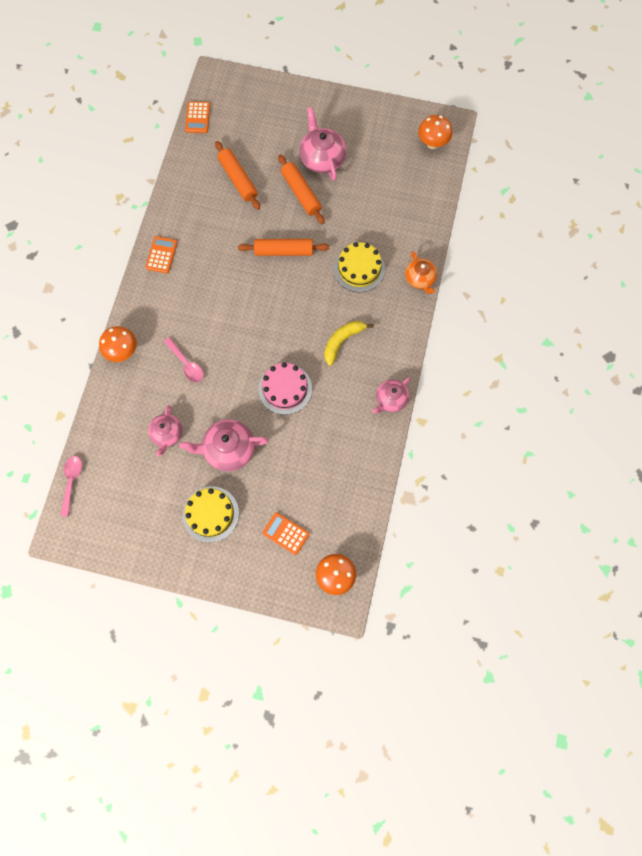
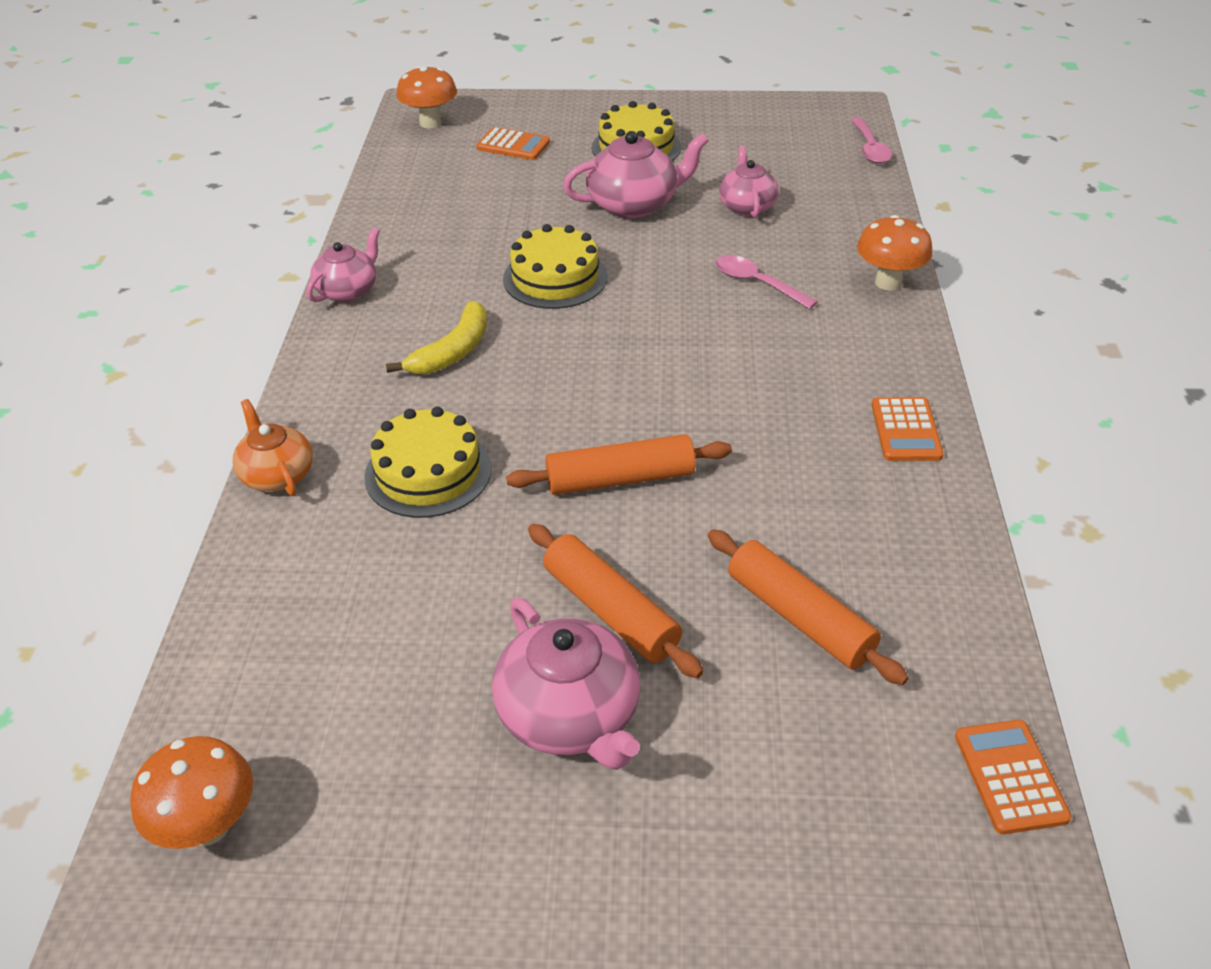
camera: 170 degrees right, 30 degrees down
pink cake [258,362,312,415] -> yellow cake [503,224,608,309]

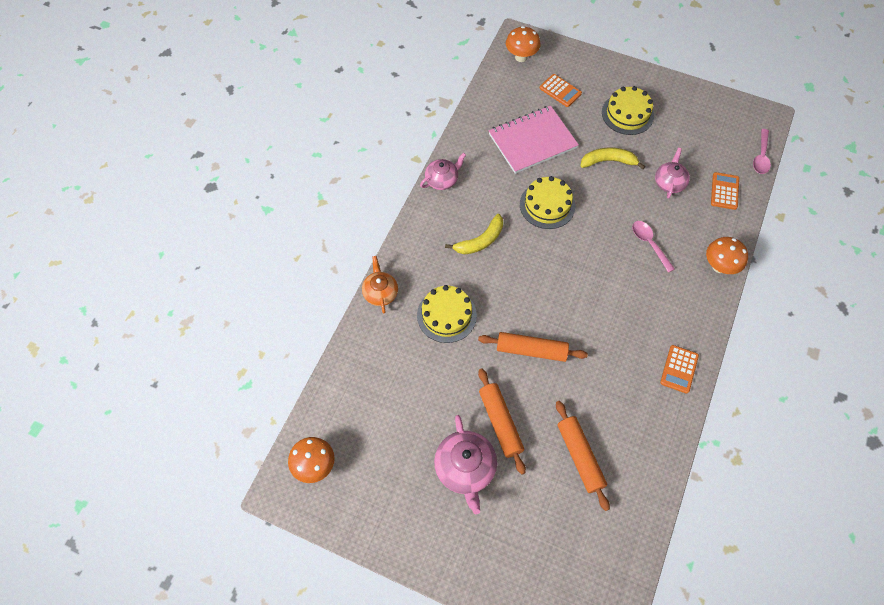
camera: 20 degrees right, 20 degrees up
pink teapot [563,131,709,218] -> yellow banana [581,148,645,169]
orange calculator [955,720,1072,834] -> orange calculator moved to [711,172,739,210]
none -> pink notebook [489,106,579,174]

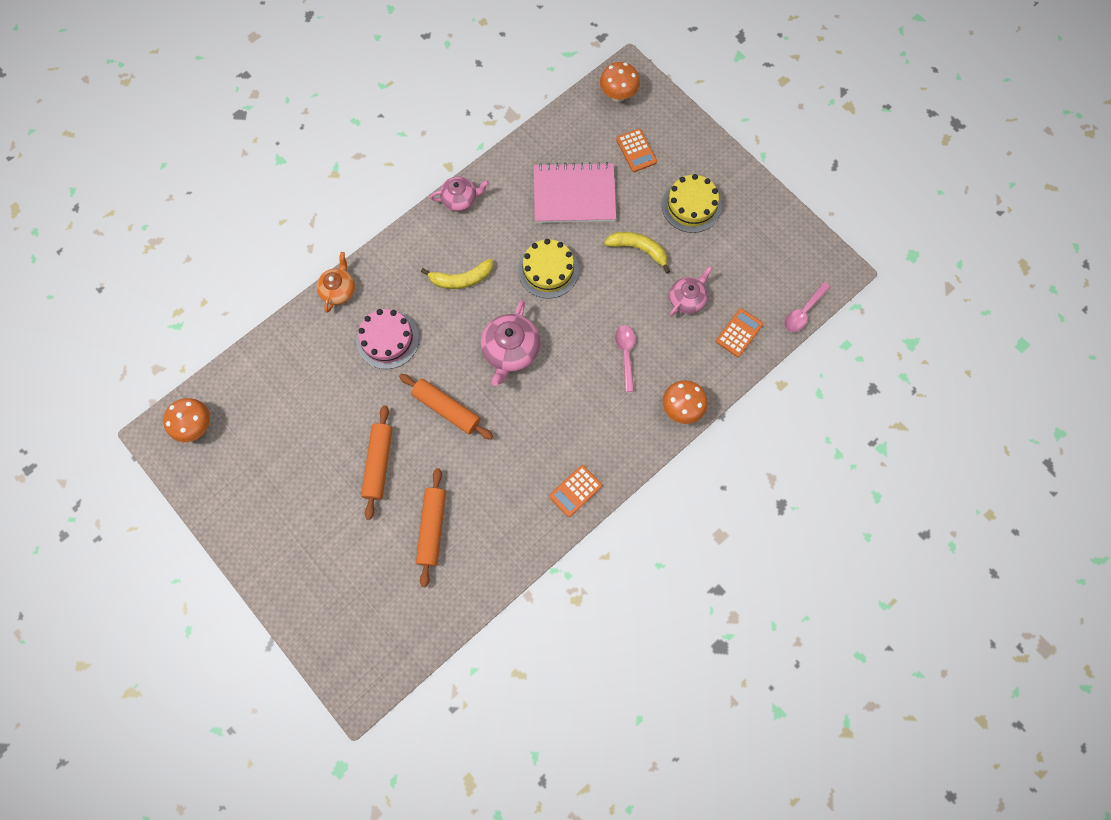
camera: 25 degrees right, 10 degrees up
yellow cake [417,285,477,343] -> pink cake [356,309,419,369]
pink teapot [434,415,497,514] -> pink teapot moved to [481,300,540,386]

